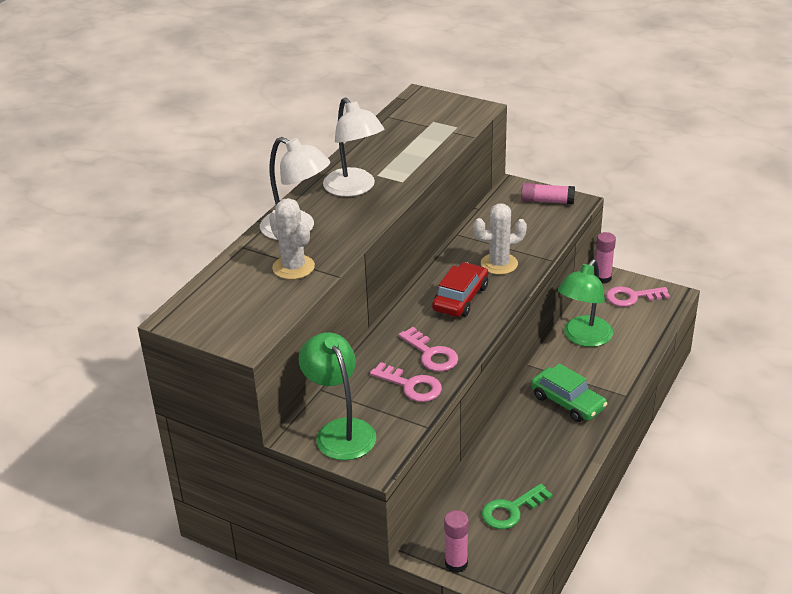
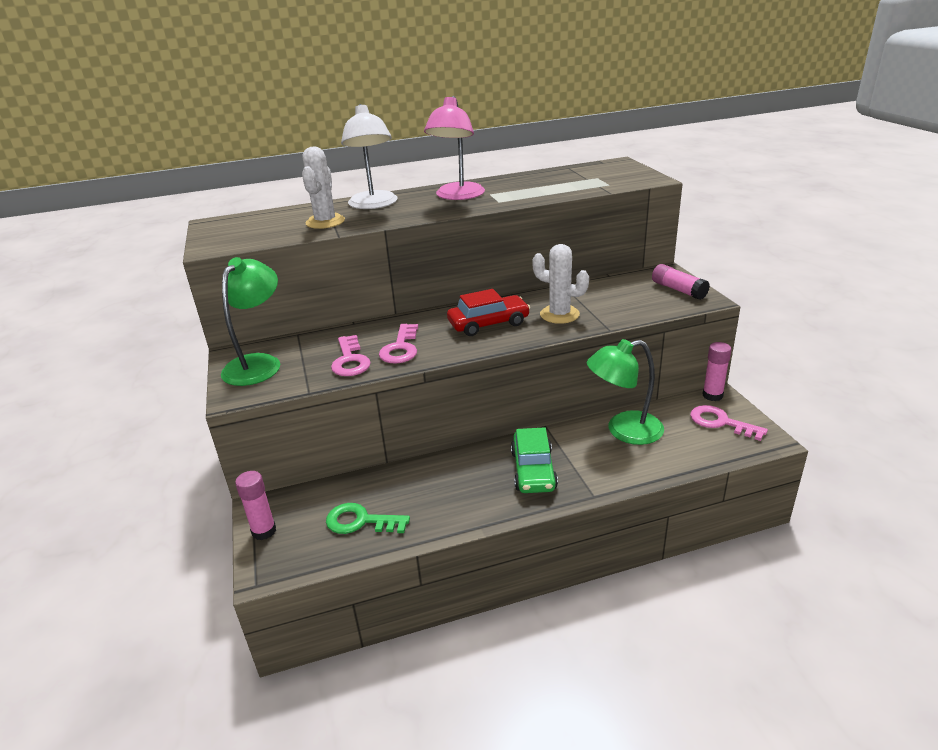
camera: 45 degrees right, 5 degrees down
white lamp [323,98,384,197] -> pink lamp [424,96,485,200]

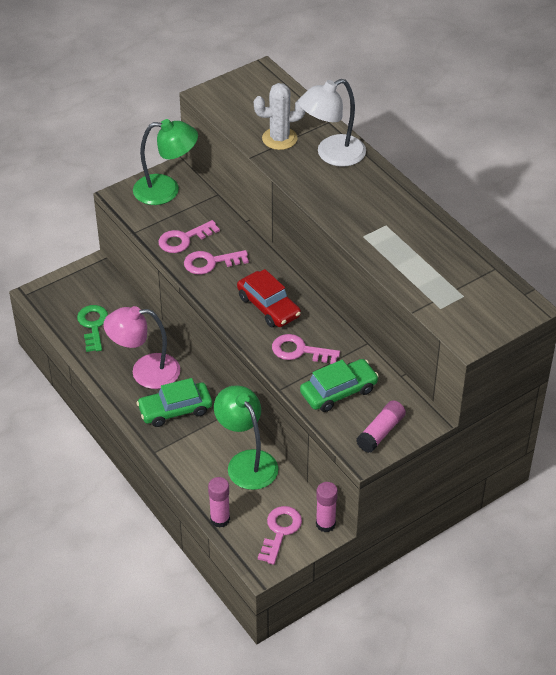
camera: 70 degrees right, 15 degrees up
pink glue stick [235,471,276,540] -> pink glue stick moved to [208,477,230,528]
pink lamp [424,96,485,200] -> pink lamp moved to [103,306,180,389]
white cactus [532,244,589,324] -> pink key [272,334,340,364]
none -> green car [300,359,379,412]

